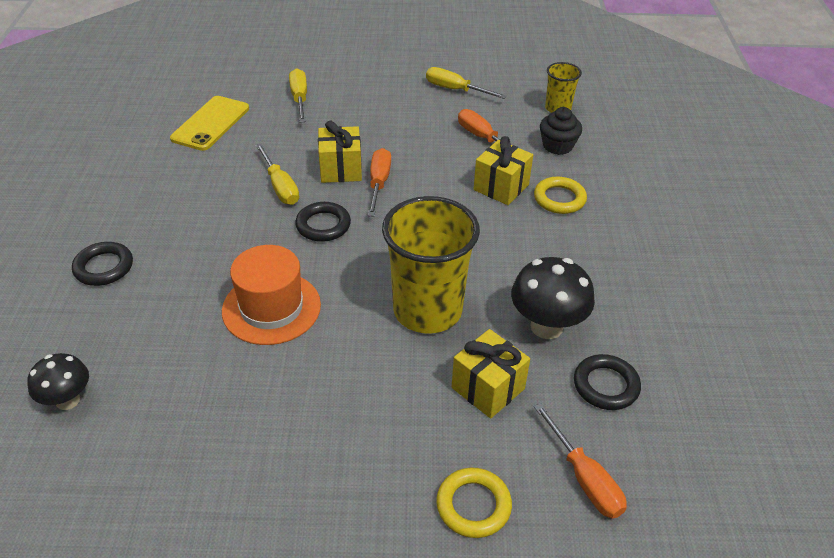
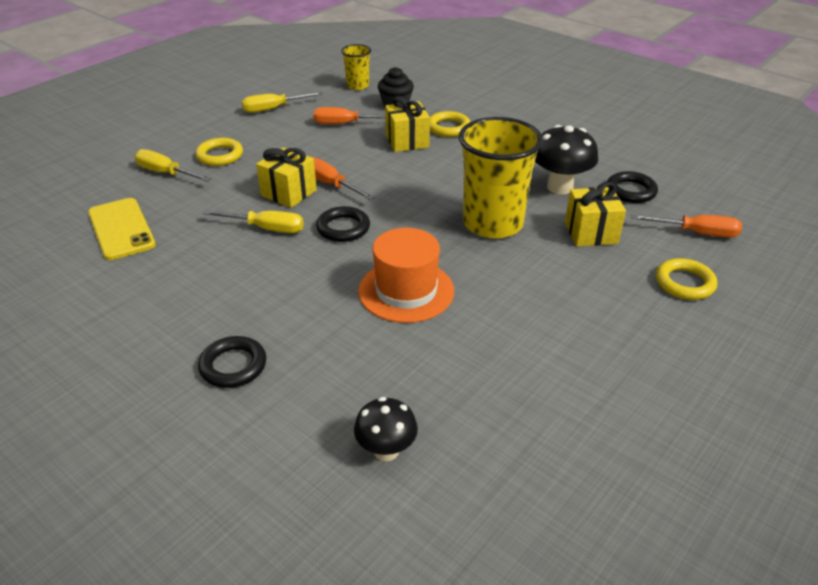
camera: 50 degrees left, 5 degrees down
none -> yellow ring [195,138,243,166]

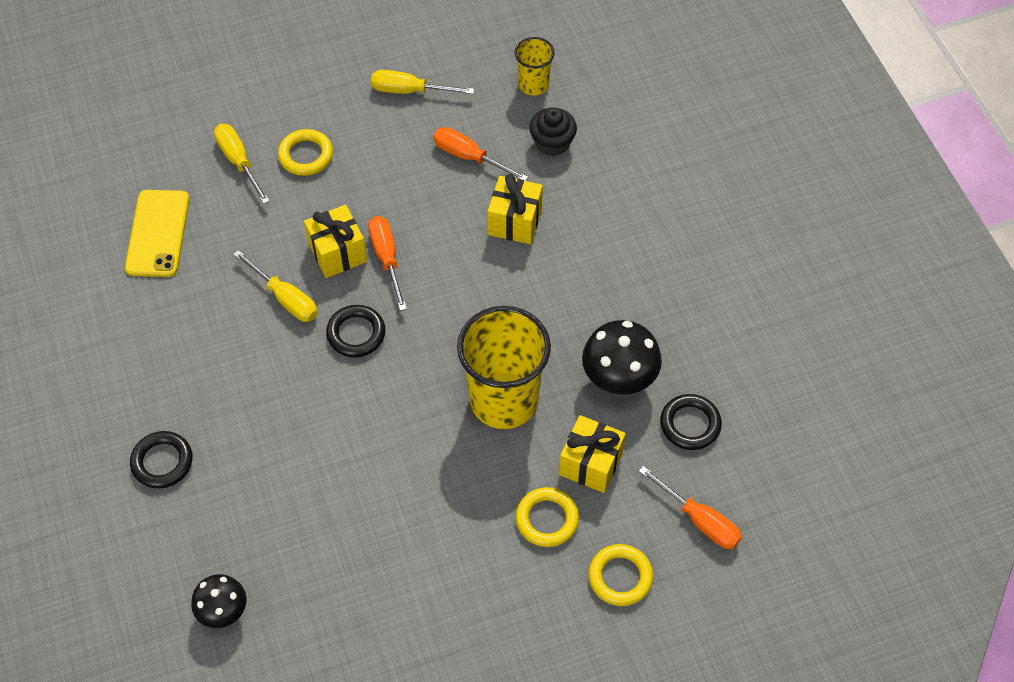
camera: 30 degrees right, 20 degrees up
orange hat [358,228,454,323] -> none
yellow ring [430,111,470,137] -> yellow ring moved to [516,487,579,547]

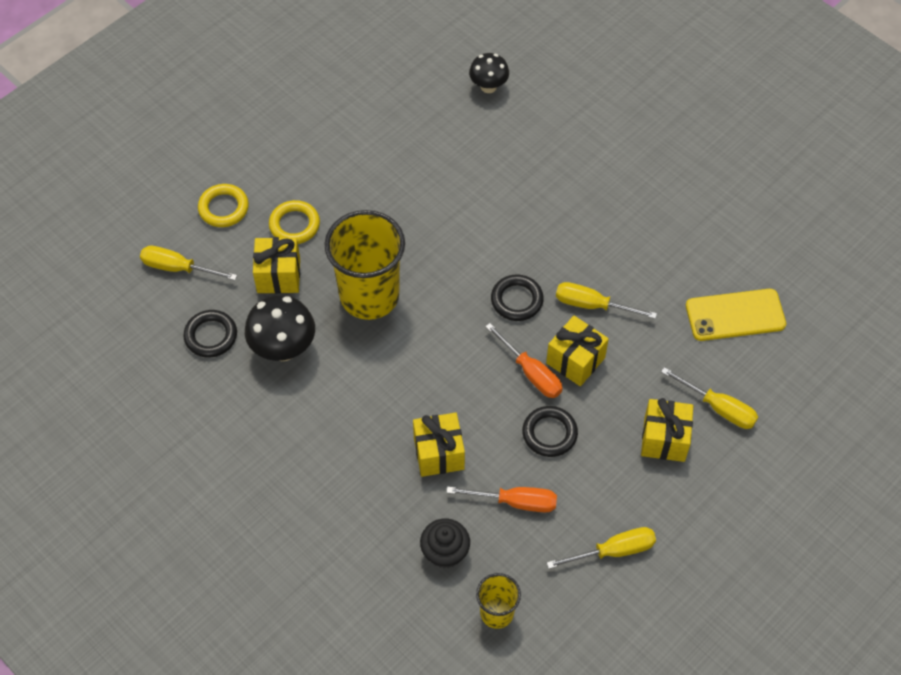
camera: 155 degrees right, 0 degrees up
yellow phone [125,190,190,277] -> yellow phone turned 75 degrees counterclockwise [686,289,786,341]
black ring [130,431,193,489] -> black ring moved to [522,406,578,457]
yellow ring [278,129,333,176] -> yellow gift [641,398,693,462]
orange screwdriver [639,466,742,549] -> yellow screwdriver [140,246,237,280]

